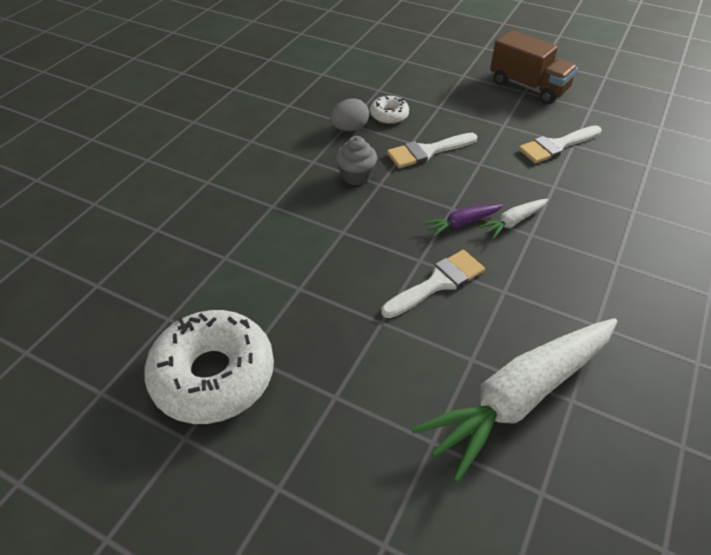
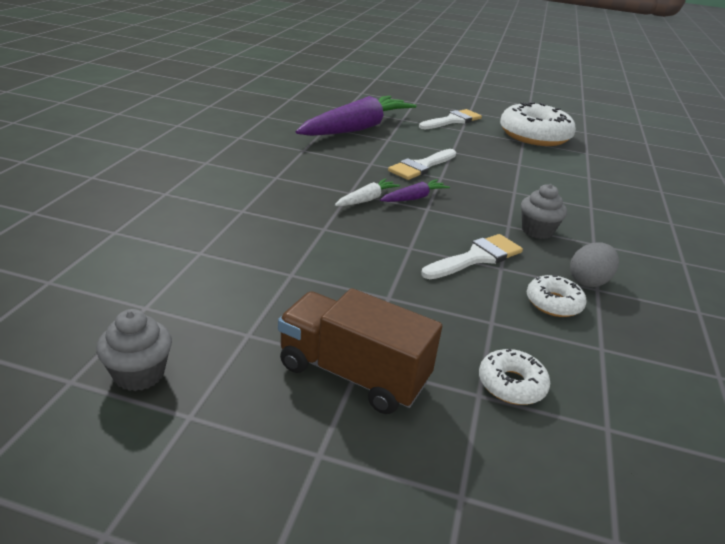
camera: 165 degrees right, 15 degrees down
white carrot [412,318,617,482] -> purple carrot [296,96,417,136]
white brush [518,125,602,164] -> white brush moved to [419,109,482,129]
none -> grey cupcake [96,309,172,391]
none -> white donut [479,349,550,405]

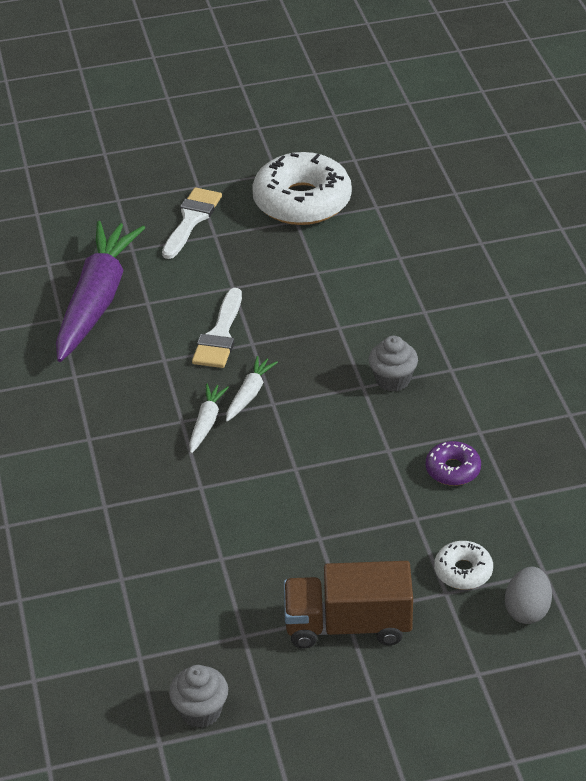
camera: 25 degrees left, 10 degrees up
purple carrot [380,179,450,202] -> white carrot [226,356,278,422]
white brush [421,234,523,279] -> none
white donut [527,275,587,317] -> purple donut [426,441,481,486]
grey egg [570,242,619,287] -> grey egg moved to [505,567,552,624]

